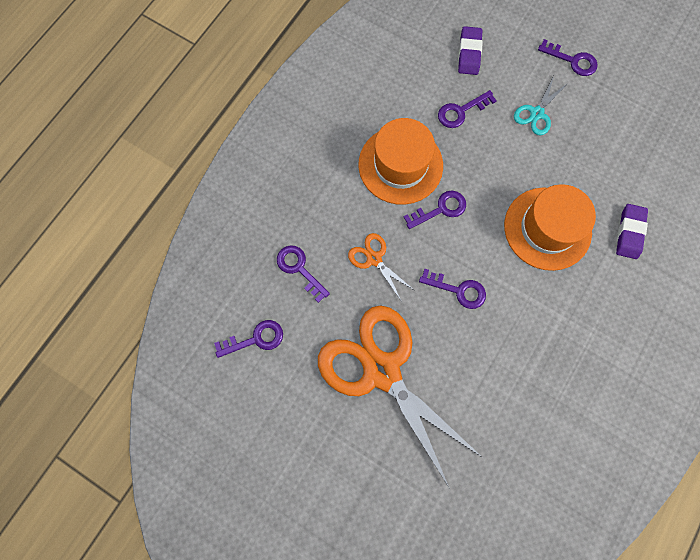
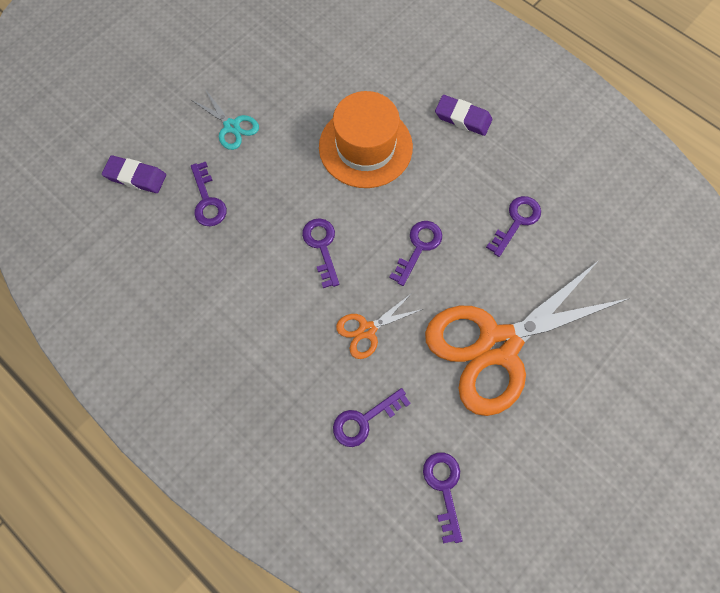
camera: 80 degrees left, 5 degrees down
orange hat [359,118,443,205] -> none
purple key [538,39,598,76] -> purple key moved to [486,196,541,257]
purple eraser [616,204,648,259] -> purple eraser moved to [435,95,492,136]

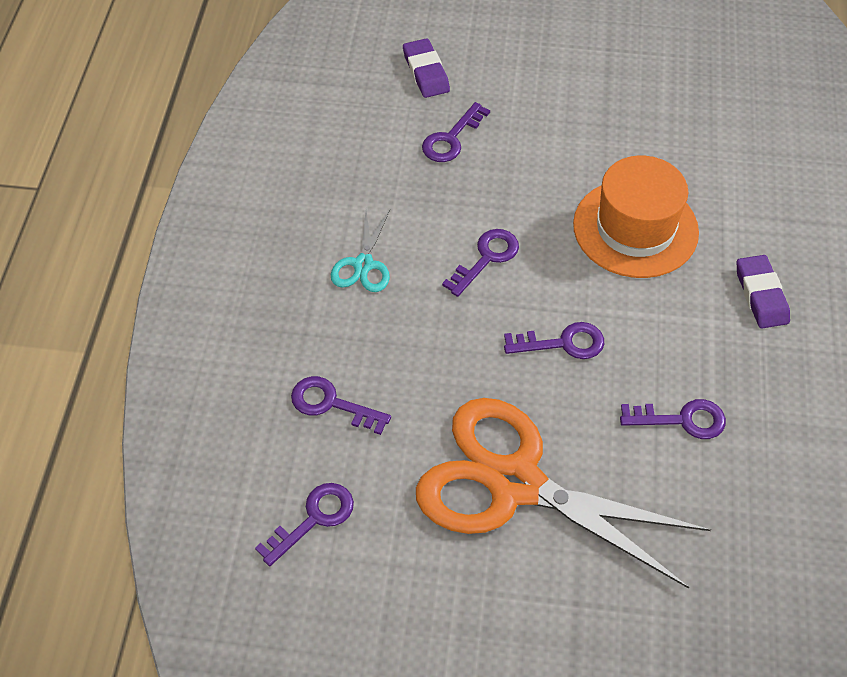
camera: 55 degrees right, 15 degrees down
turquoise scissors [191,89,259,150] -> turquoise scissors moved to [331,210,390,292]
orange scissors [336,292,423,359] -> none

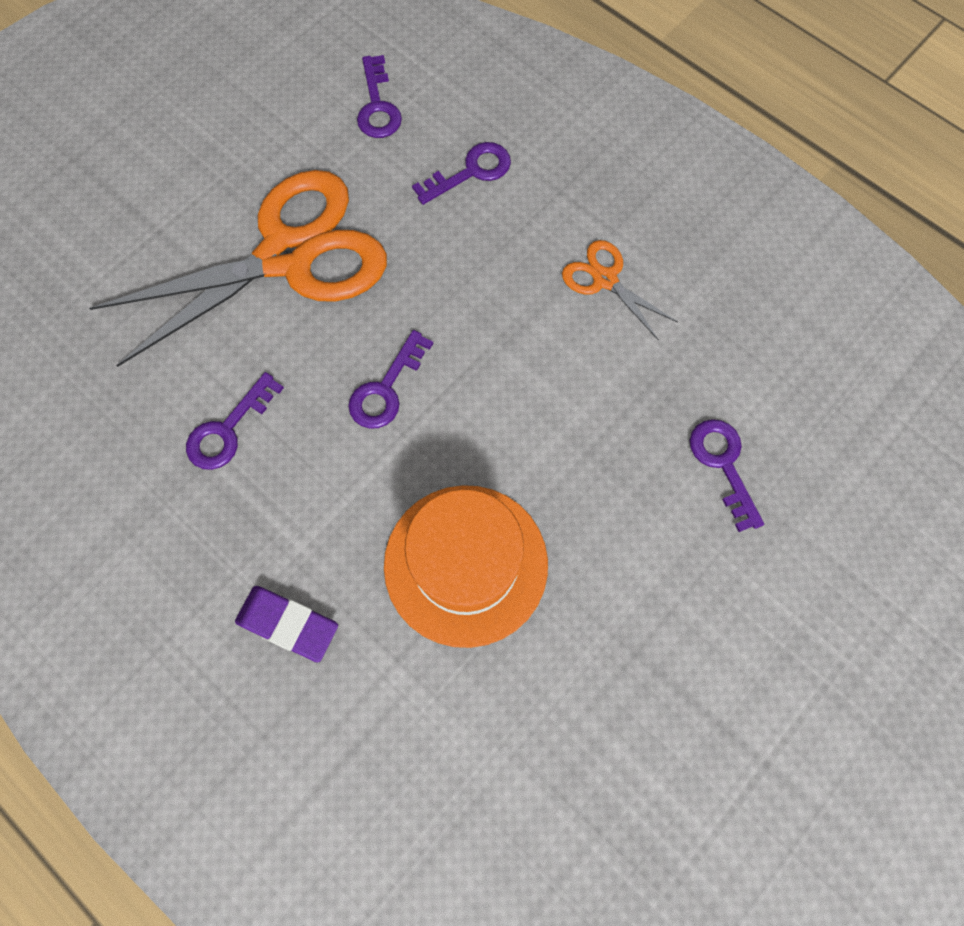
camera: 125 degrees right, 15 degrees up
turquoise scissors [331,210,390,292] -> orange scissors [562,240,678,341]
purple eraser [403,38,450,98] -> none
purple key [442,229,519,297] -> none

